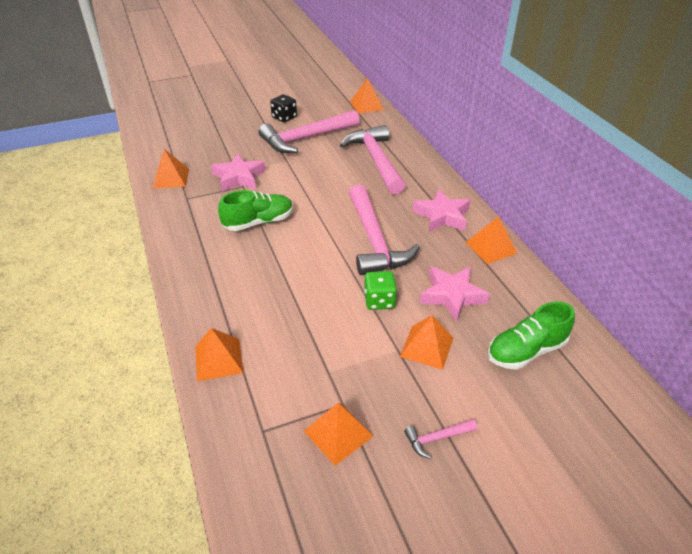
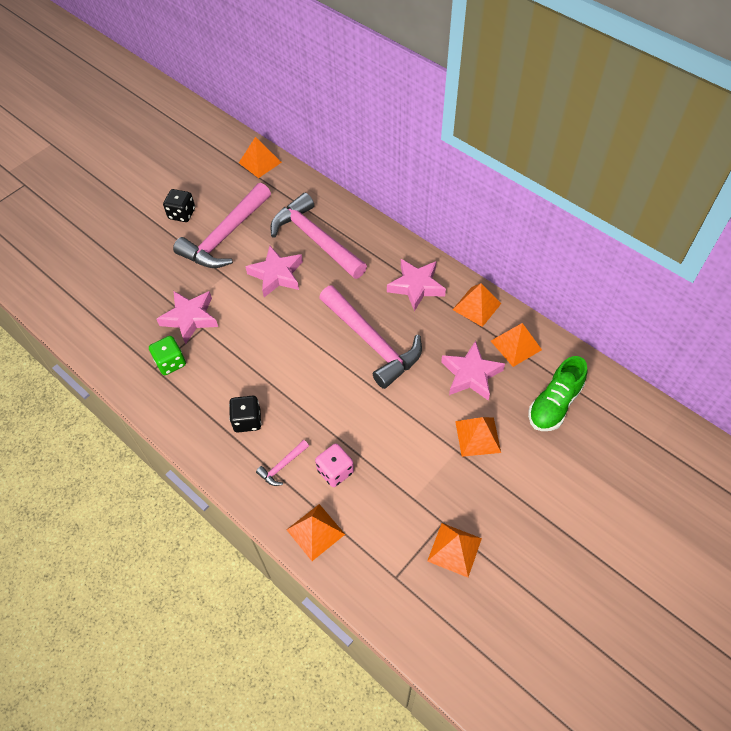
camera: 25 degrees left, 15 degrees up
orange pyramid [153,149,189,188] -> orange pyramid moved to [491,323,542,367]
green shoe [218,190,293,231] -> none
green dice [364,271,397,310] -> green dice moved to [149,336,186,375]
pink hammer [404,419,478,459] -> pink hammer moved to [256,440,309,486]
none -> black dice [229,396,261,432]
none -> pink star [245,246,303,297]
none -> pink dice [315,443,354,487]

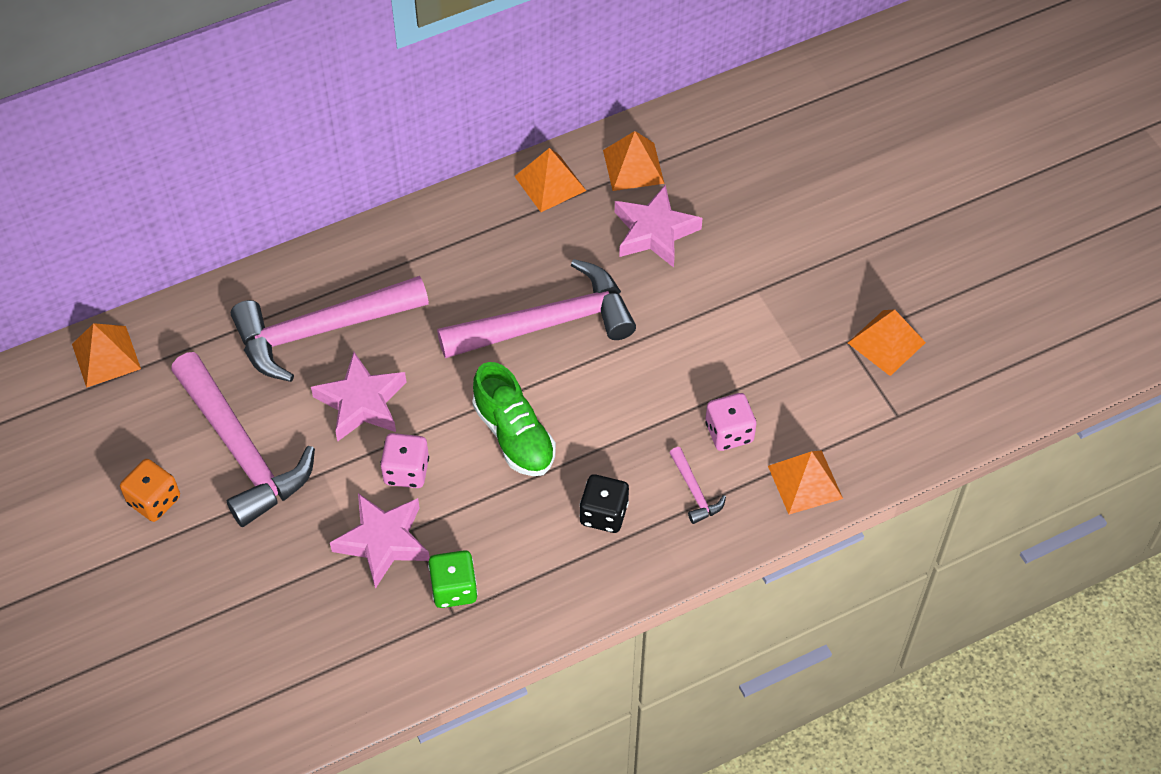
camera: 70 degrees left, 0 degrees up
black dice [163,189,195,222] -> orange dice [120,459,180,522]
pink star [387,259,446,311] -> none
orange pyramid [455,417,501,457] -> none
green shoe [528,356,587,431] -> green shoe moved to [472,362,556,476]
none -> pink dice [380,433,429,488]

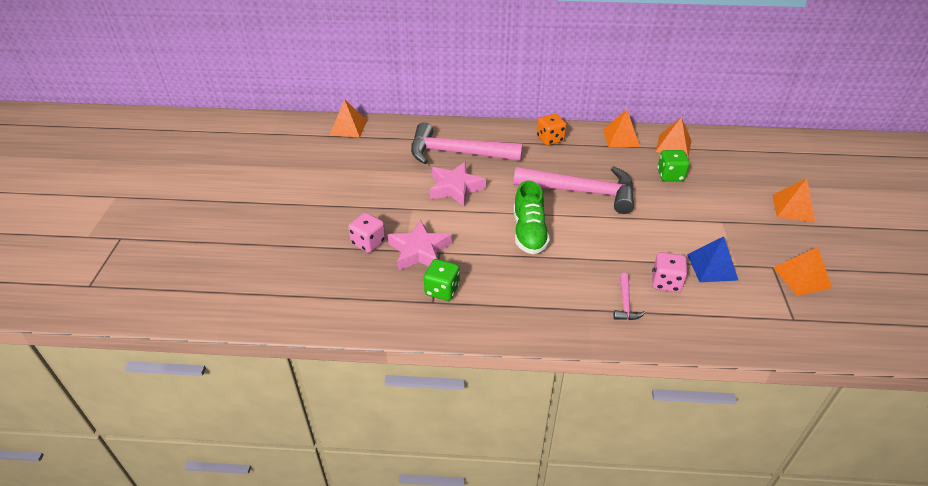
camera: 30 degrees right, 15 degrees down
orange dice [120,459,180,522] -> orange dice moved to [537,114,567,145]
pink hammer [171,352,315,527] -> none
pink dice [380,433,429,488] -> pink dice moved to [348,213,386,253]
black dice [580,474,629,533] -> none
pink star [615,184,703,268] -> green dice [657,150,690,181]
orange pyramid [768,450,843,515] -> orange pyramid moved to [772,178,815,222]
none -> blue pyramid [687,236,739,282]

